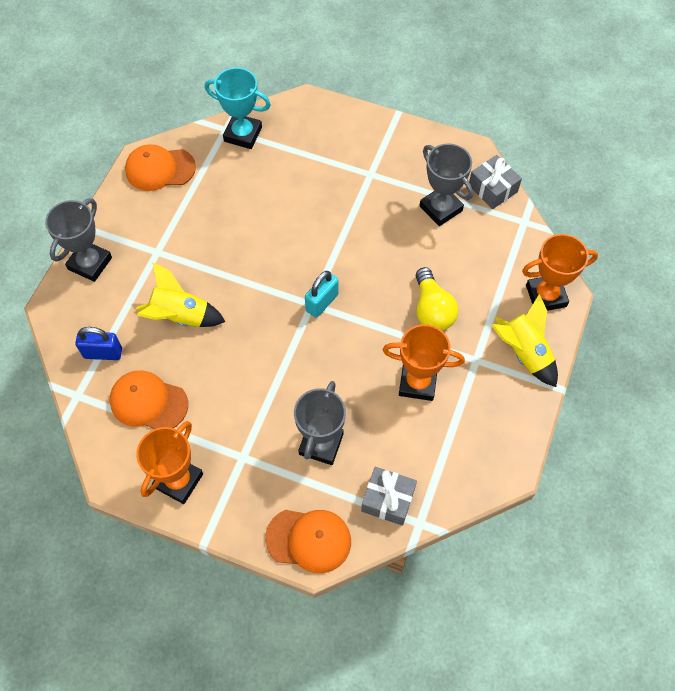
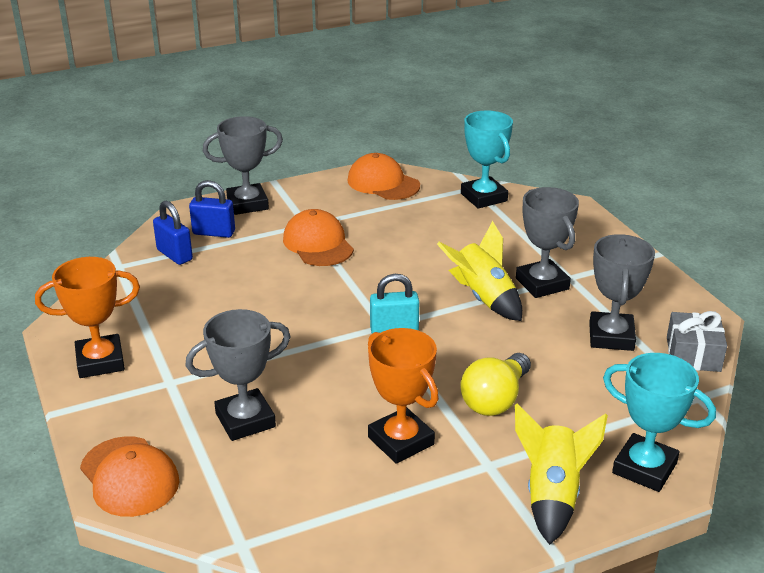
camera: 45 degrees right, 30 degrees down
orange cap [110,371,188,429] -> orange cap moved to [283,209,354,266]
yellow rocket [136,262,225,327] -> yellow rocket moved to [437,221,522,321]
grey gift [361,467,417,526] -> none
orange trophy [522,234,598,311] -> turquoise trophy [603,353,716,492]
none -> blue padlock [189,180,235,238]
none -> grey trophy [516,187,579,298]

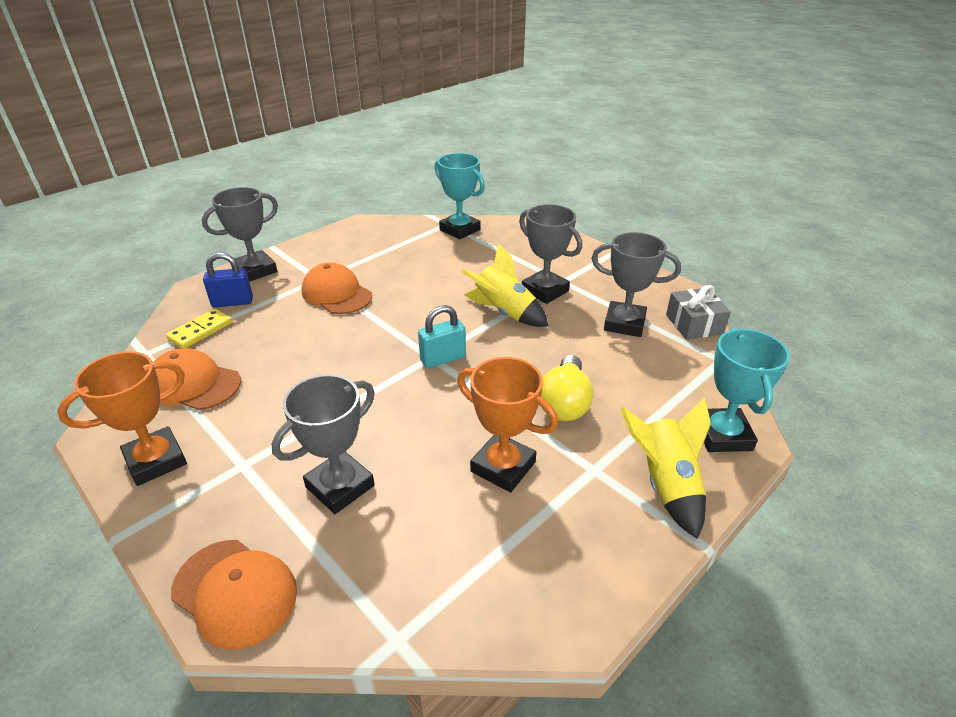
camera: 20 degrees left, 5 degrees up
blue padlock [153,200,193,265] -> yellow domino [166,309,232,348]
orange cap [348,153,420,200] -> orange cap moved to [154,348,241,410]
grey trophy [589,234,655,351] -> grey trophy turned 60 degrees counterclockwise [591,232,681,337]
turquoise trophy [603,353,716,492] -> turquoise trophy turned 75 degrees clockwise [704,328,790,452]

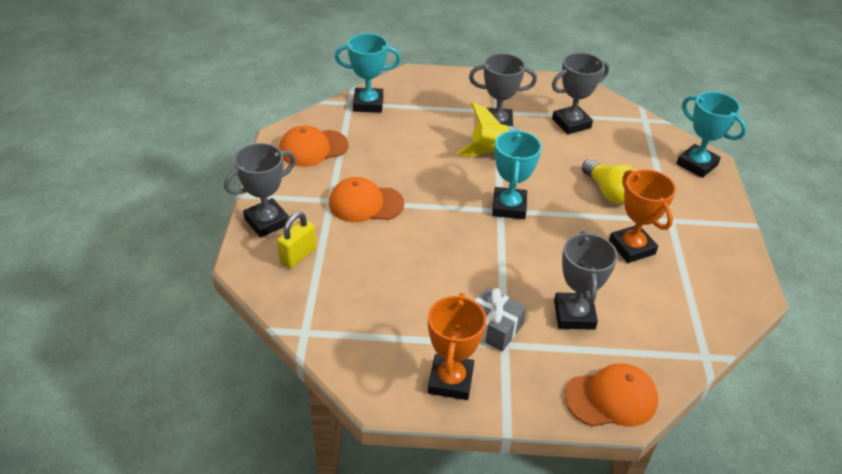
camera: 45 degrees left, 5 degrees up
orange cap [154,348,241,410] -> orange cap moved to [279,126,349,167]
yellow domino [166,309,232,348] -> none
grey trophy [202,187,278,282] -> grey trophy turned 45 degrees clockwise [224,143,296,237]
blue padlock [203,252,253,307] -> yellow padlock [277,212,316,269]
turquoise padlock [418,305,466,368] -> turquoise trophy [492,130,542,219]
orange trophy [457,357,558,492] -> orange trophy turned 75 degrees clockwise [609,169,676,263]
yellow rocket [621,397,711,539] -> none
grey gift [666,285,731,340] -> grey gift moved to [475,287,526,351]

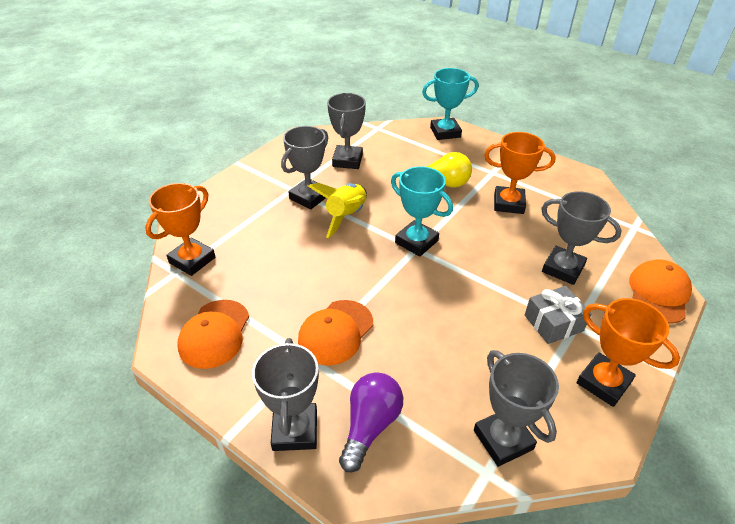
camera: 55 degrees left, 0 degrees up
yellow padlock [277,212,316,269] -> purple light bulb [339,372,403,472]
turquoise trophy [335,33,401,113] -> orange trophy [145,183,215,276]
none -> grey trophy [474,350,559,467]

